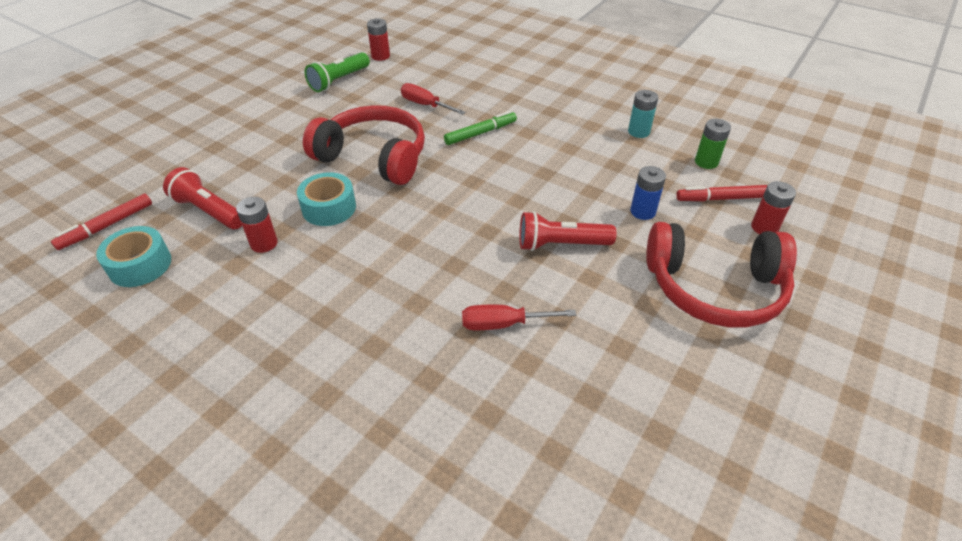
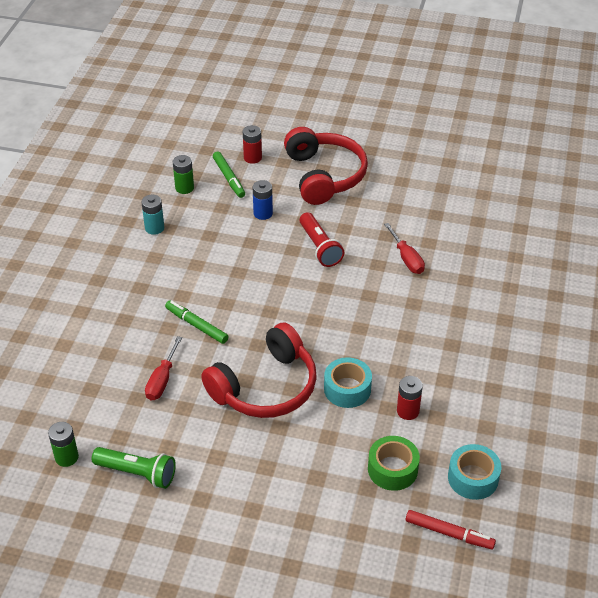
camera: 110 degrees left, 0 degrees up
red flashlight [163,167,242,229] -> green tape [368,436,420,491]
red headphones [303,105,425,185] -> red headphones turned 135 degrees counterclockwise [201,322,317,418]
red battery [367,18,390,61] -> green battery [48,422,79,467]
red marker [676,185,767,201] -> green marker [213,151,245,198]

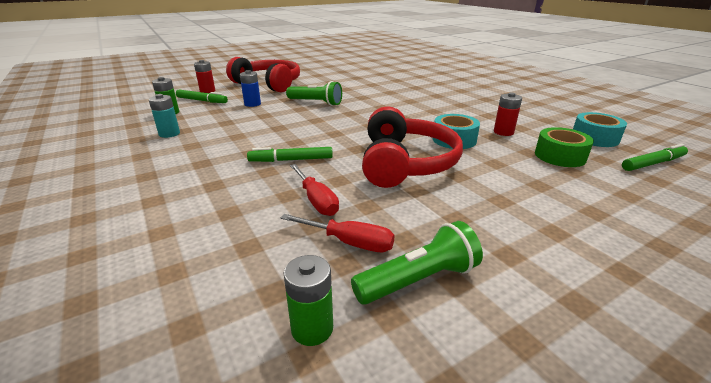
camera: 45 degrees left, 15 degrees down
red flashlight [299,212,344,267] -> green flashlight [286,81,342,106]
red screwdriver [384,223,425,274] -> red screwdriver moved to [281,214,395,252]
red marker [406,510,496,550] -> green marker [622,144,688,171]

